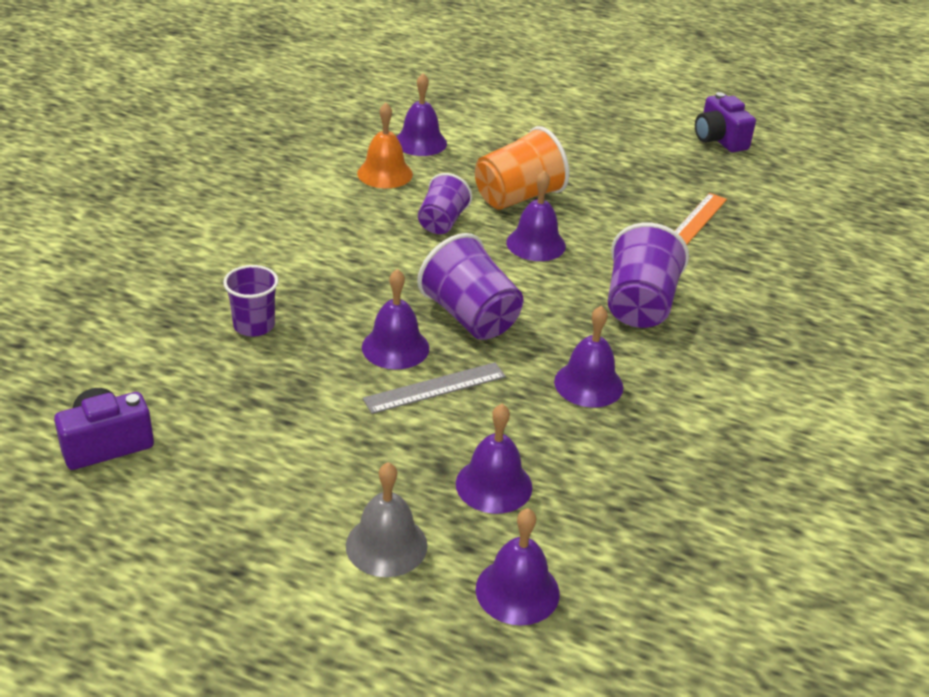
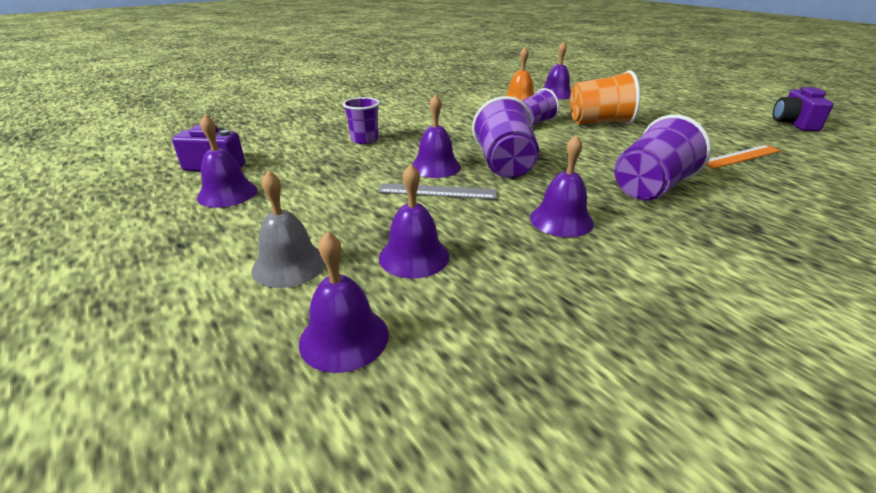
camera: 35 degrees right, 5 degrees down
purple bell [506,170,566,261] -> purple bell moved to [197,114,257,208]

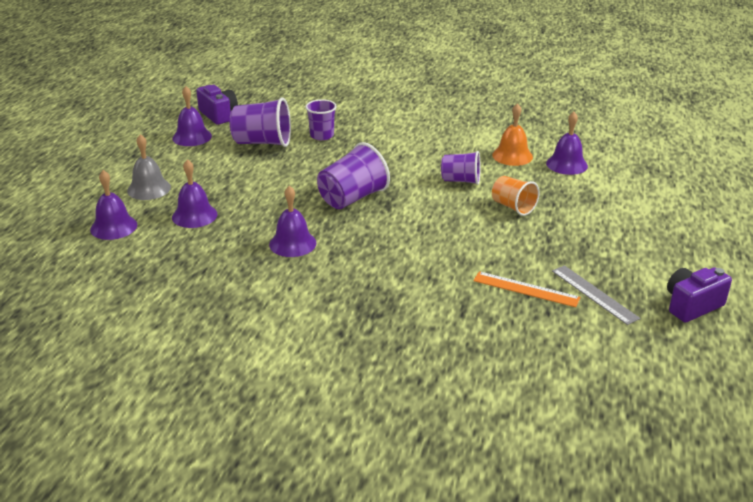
camera: 50 degrees right, 0 degrees up
grey ruler [378,183,497,199] -> grey ruler moved to [552,265,640,325]
purple bell [412,94,461,178] -> none
orange cup [570,70,640,124] -> orange cup [492,176,540,216], size x0.64
purple cup [614,115,711,201] -> purple cup moved to [230,97,291,147]

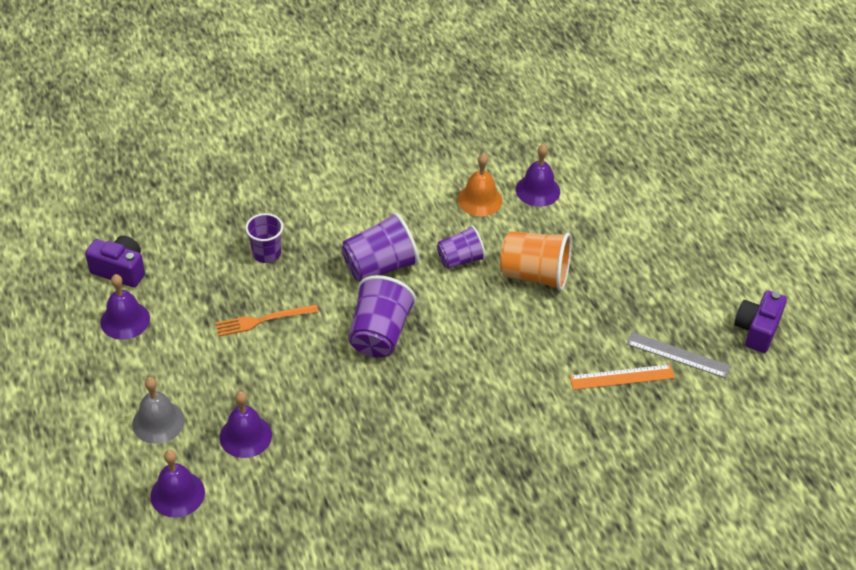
camera: 35 degrees left, 15 degrees up
purple cup [230,97,291,147] -> purple cup moved to [342,212,419,281]
purple bell [269,186,316,257] -> none
orange cup [492,176,540,216] -> orange cup [500,231,572,291], size x1.55
none -> orange fork [215,304,319,336]

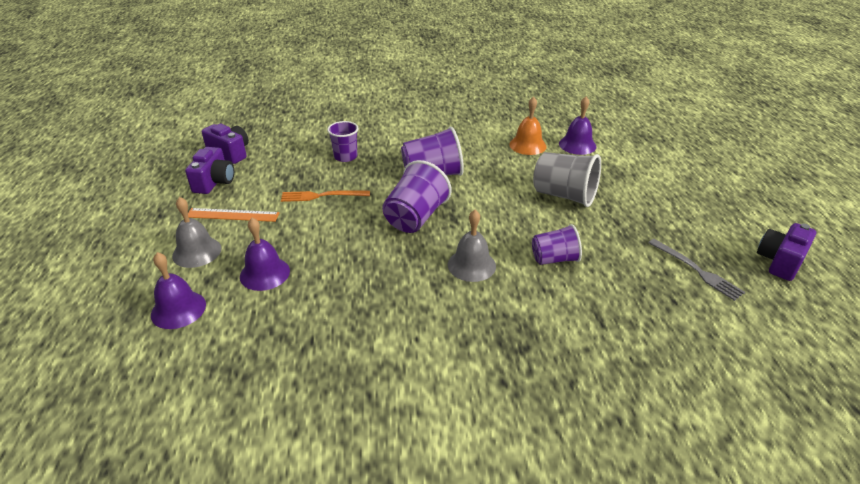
camera: 15 degrees right, 10 degrees down
purple bell [100,274,150,340] -> purple camera [185,147,234,194]
purple cup [437,225,486,269] -> purple cup moved to [532,224,582,265]
orange cup [500,231,572,291] -> grey cup [533,152,601,207]
orange ruler [569,364,675,390] -> orange ruler moved to [188,208,279,222]
grey ruler [627,332,730,378] -> grey fork [648,239,745,301]
none -> grey bell [448,210,496,282]

